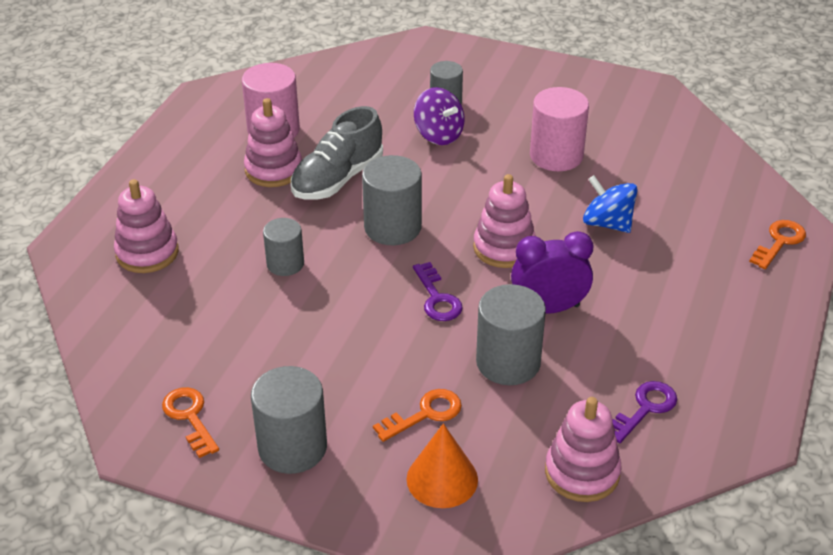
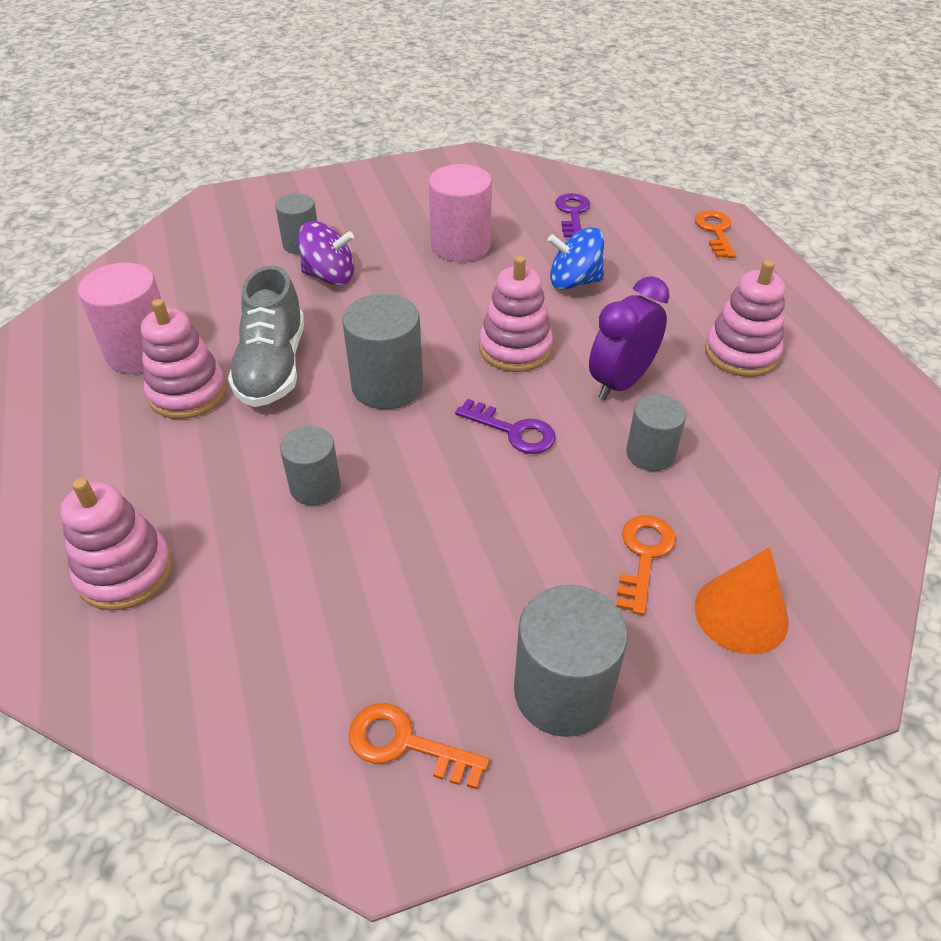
camera: 40 degrees left, 5 degrees up
grey cylinder [476,284,546,385] -> grey cylinder [626,394,686,471], size x0.63
pink stacking toy [545,397,622,502] -> pink stacking toy moved to [705,260,785,377]
purple key [612,381,677,443] -> purple key moved to [555,193,590,238]

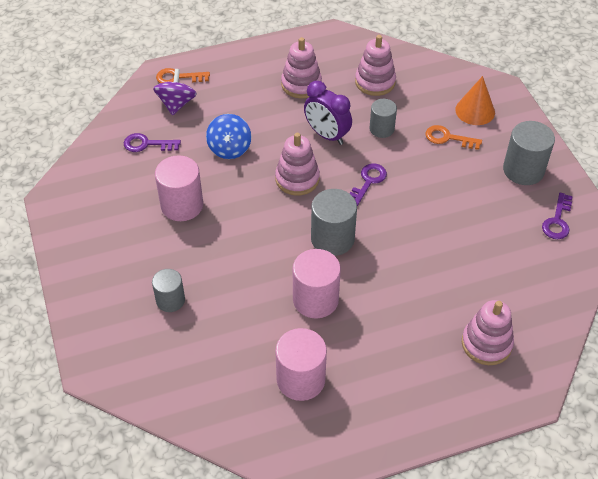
camera: 90 degrees left, 5 degrees up
pink stacking toy [141,299,226,419] -> pink stacking toy moved to [355,35,396,96]
grey shoe [228,266,304,407] -> pink cylinder [293,249,341,319]
grey cylinder [280,426,341,505] -> none
purple spinning top [298,221,354,285] -> purple spinning top moved to [153,69,197,116]
orange key [348,703,489,789] -> purple key [542,193,573,239]

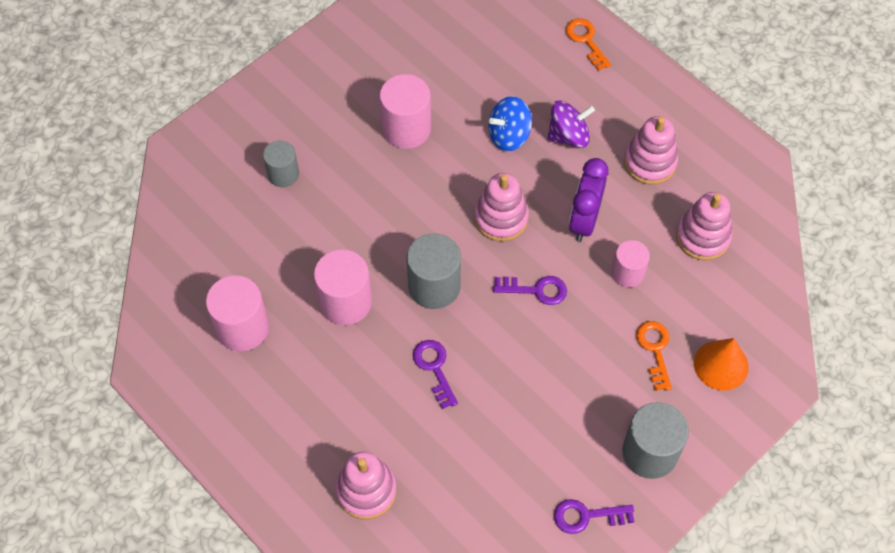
camera: 65 degrees right, 10 degrees up
purple key [124,133,181,152] -> purple key moved to [413,340,458,409]
purple spinning top [153,69,197,116] -> purple spinning top moved to [547,101,595,148]
grey cylinder [369,99,397,138] -> pink cylinder [612,240,650,288]

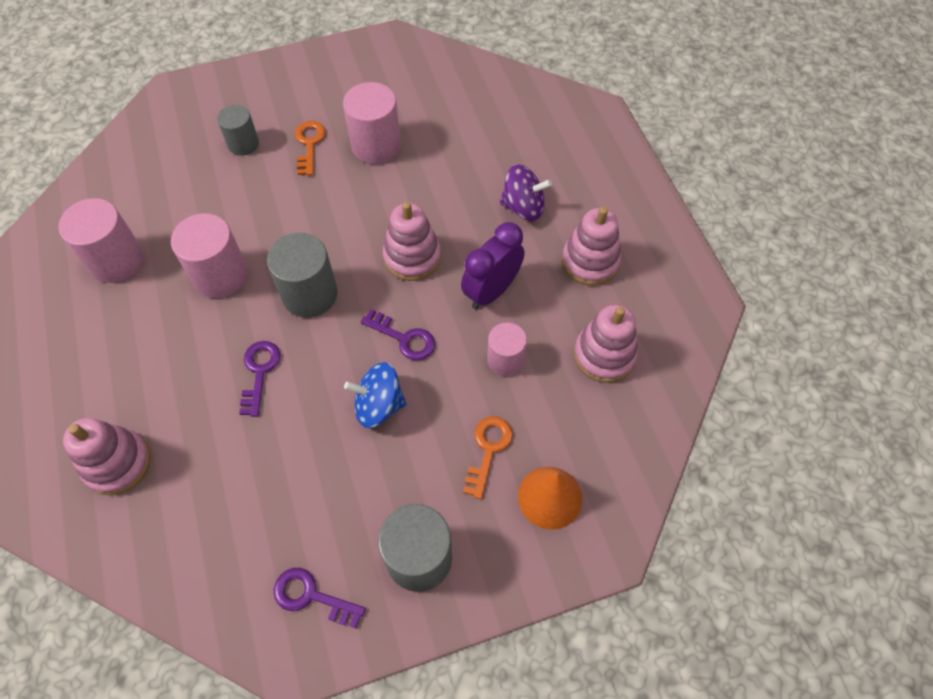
camera: 25 degrees right, 0 degrees up
blue spinning top [488,96,532,151] -> blue spinning top moved to [344,362,407,428]
orange key [566,18,611,71] -> orange key moved to [295,121,325,176]

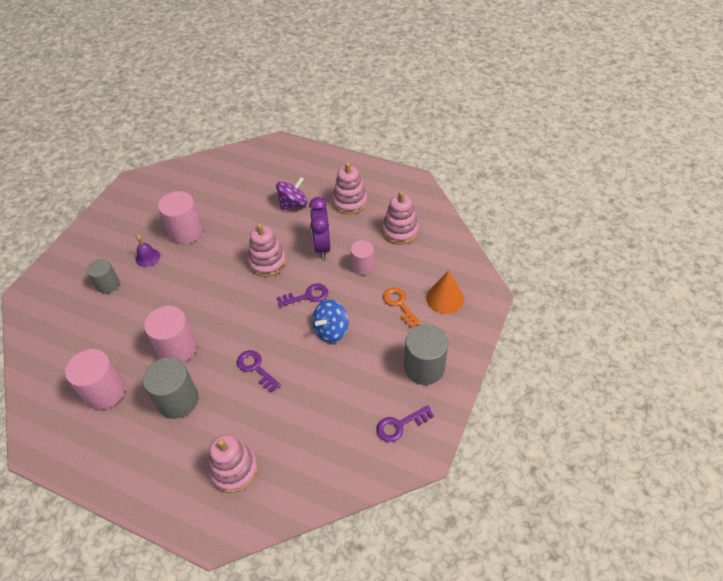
camera: 45 degrees left, 10 degrees down
grey cylinder [267,233,338,318] -> grey cylinder moved to [143,357,199,419]
orange key [295,121,325,176] -> purple bell [136,235,160,267]

